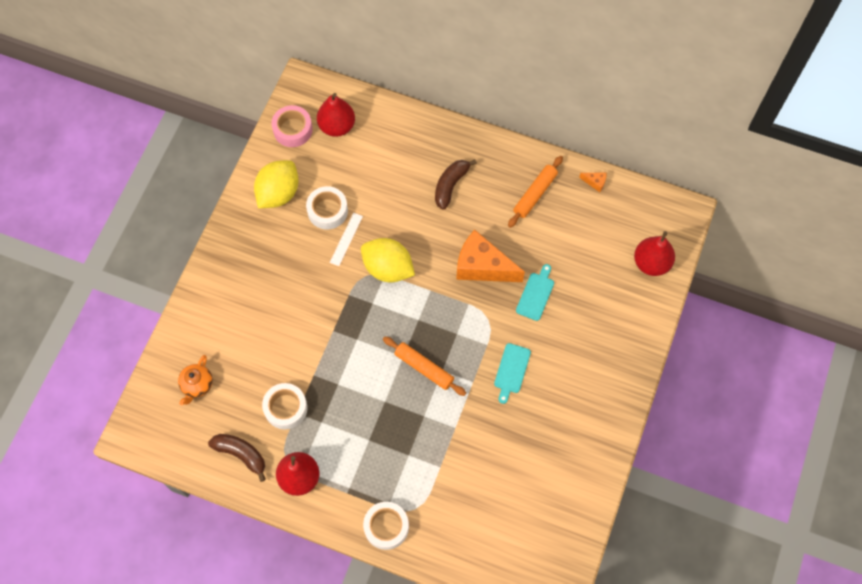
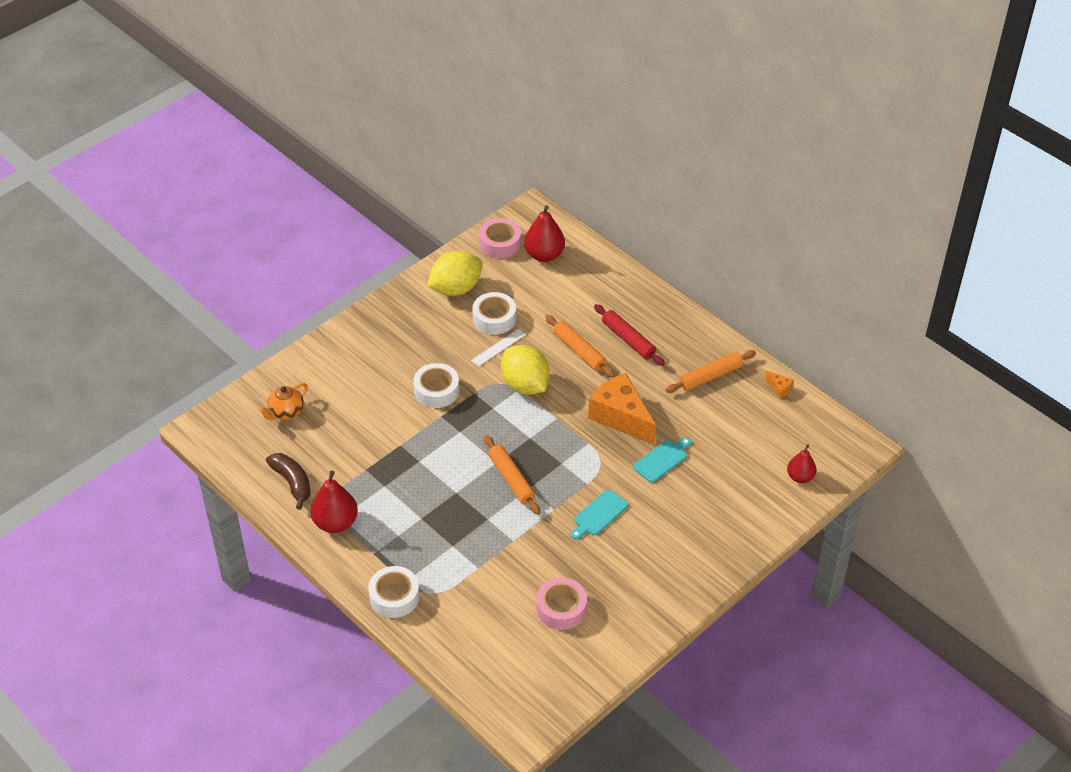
camera: 25 degrees right, 20 degrees down
white tape [262,383,308,430] -> white tape moved to [413,363,459,408]
brown banana [435,159,477,210] -> red rolling pin [594,304,665,366]
red pear [634,231,675,276] -> red pear [787,444,816,483], size x0.63
none -> pink tape [537,578,587,630]
none -> orange rolling pin [545,315,615,378]

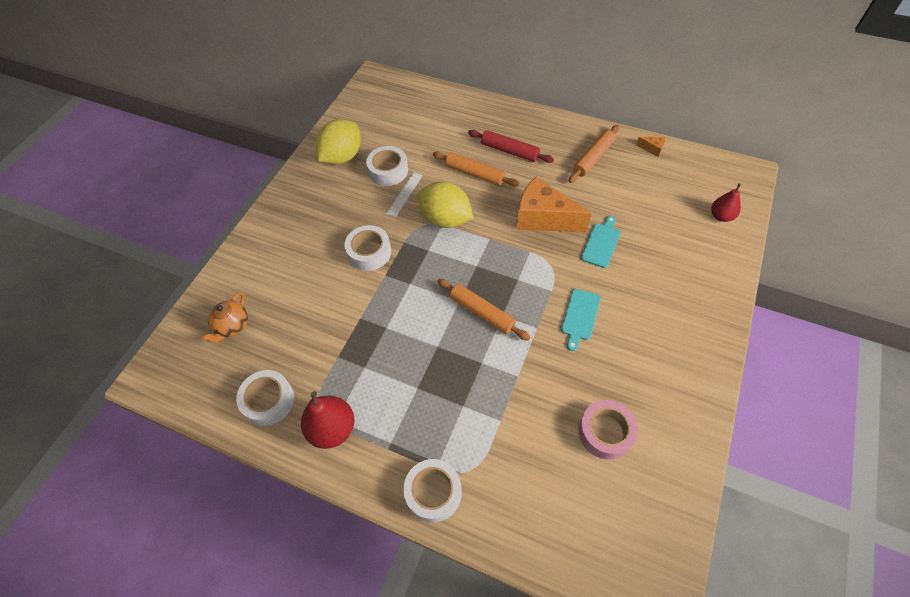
camera: 20 degrees left, 10 degrees up
brown banana [266,453,311,510] -> white tape [236,370,294,426]
pink tape [479,218,521,258] -> none
red pear [524,205,565,262] -> none

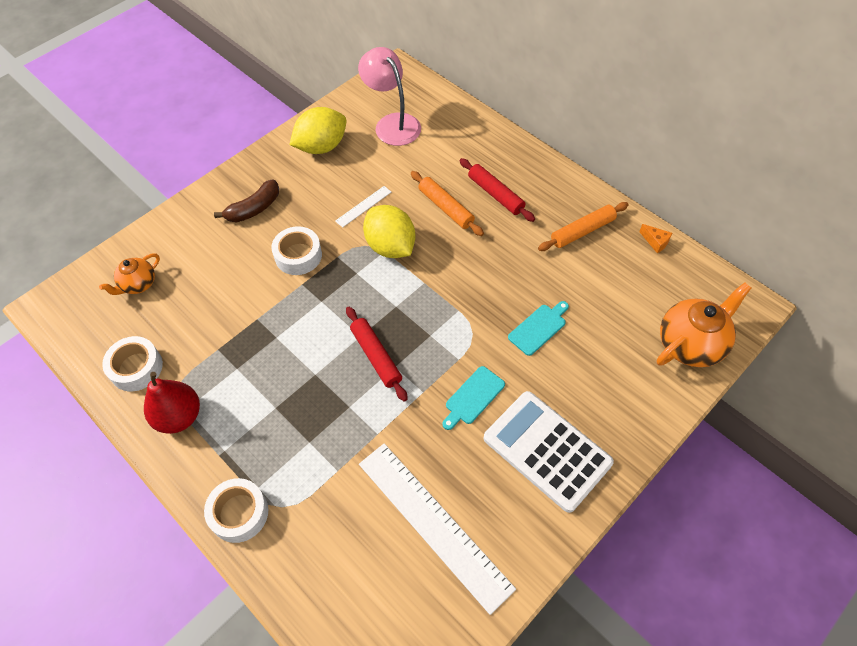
camera: 20 degrees right, 0 degrees up
white tape [366,146,408,186] -> none
orange rolling pin [437,279,530,341] -> red rolling pin [346,307,408,402]
orange cheese [517,177,592,232] -> none
pink tape [579,400,638,460] -> white ruler [359,444,516,615]
red pear [711,183,741,222] -> orange teapot [657,282,751,367]
none -> brown banana [214,179,279,222]
none -> pink lamp [358,47,421,146]
none -> white calculator [484,391,614,513]

